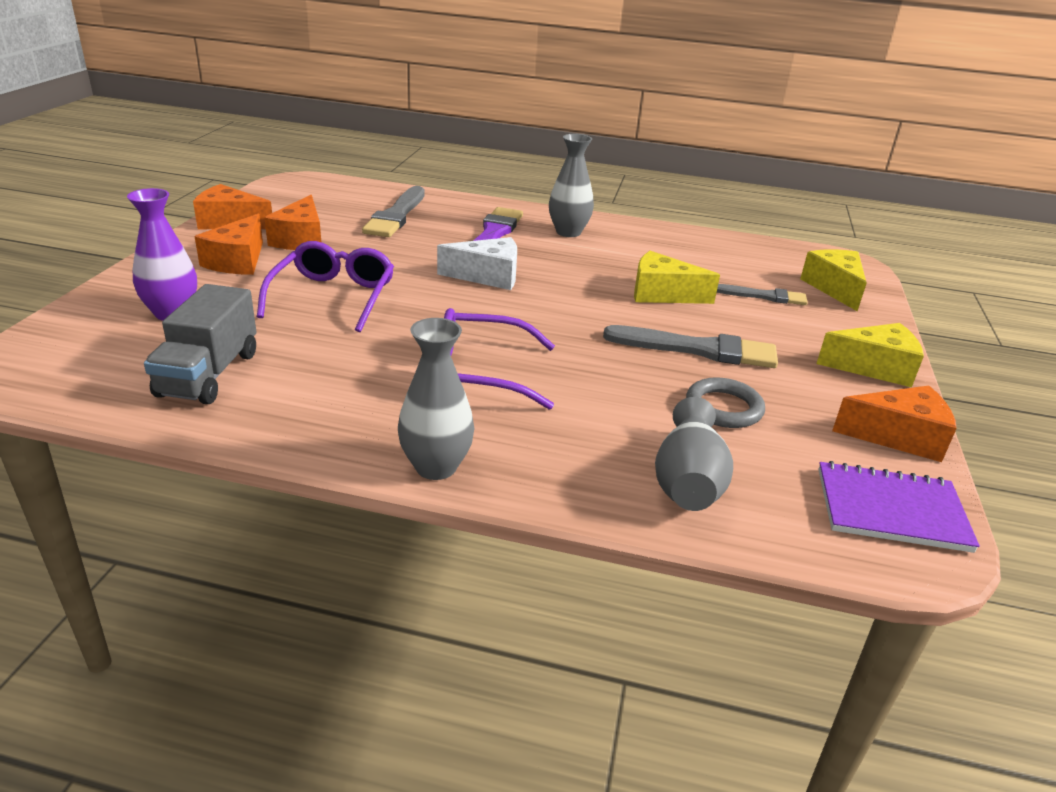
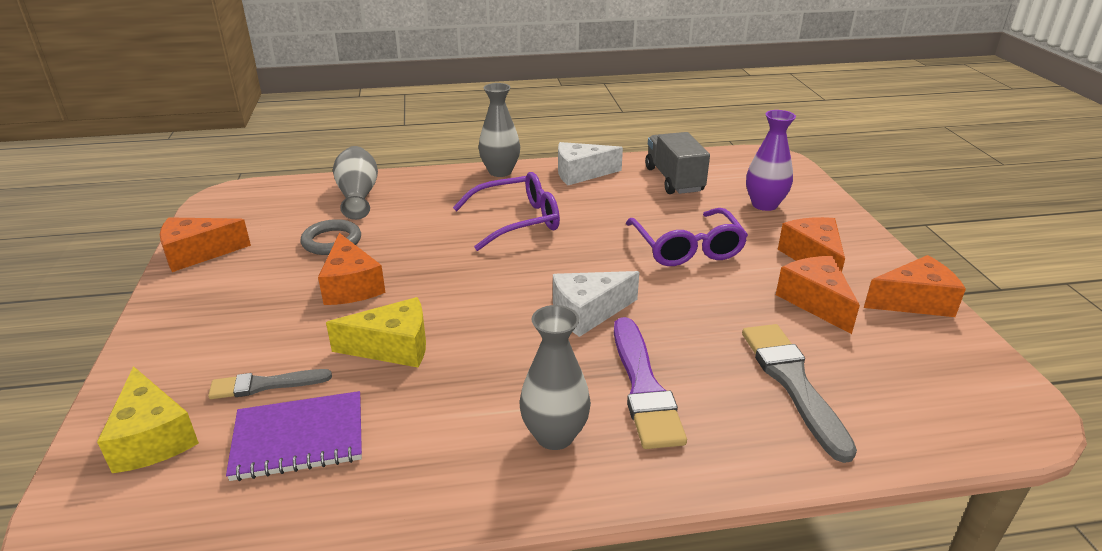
camera: 160 degrees right, 0 degrees up
grey brush [603,325,778,368] -> orange cheese [318,233,386,305]
yellow cheese [816,323,924,387] -> none
purple notebook [818,461,980,553] -> purple notebook moved to [226,391,362,481]
none -> white cheese [558,142,623,185]

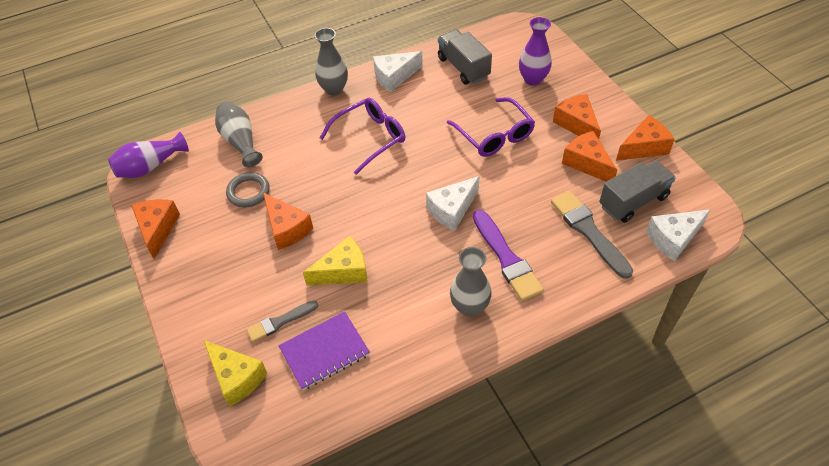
camera: 15 degrees left, 20 degrees up
orange cheese [160,217,251,272] -> orange cheese turned 120 degrees clockwise [131,199,180,259]
none -> purple vase [108,132,189,178]
none -> grey truck [599,161,676,223]
none -> white cheese [646,209,711,261]

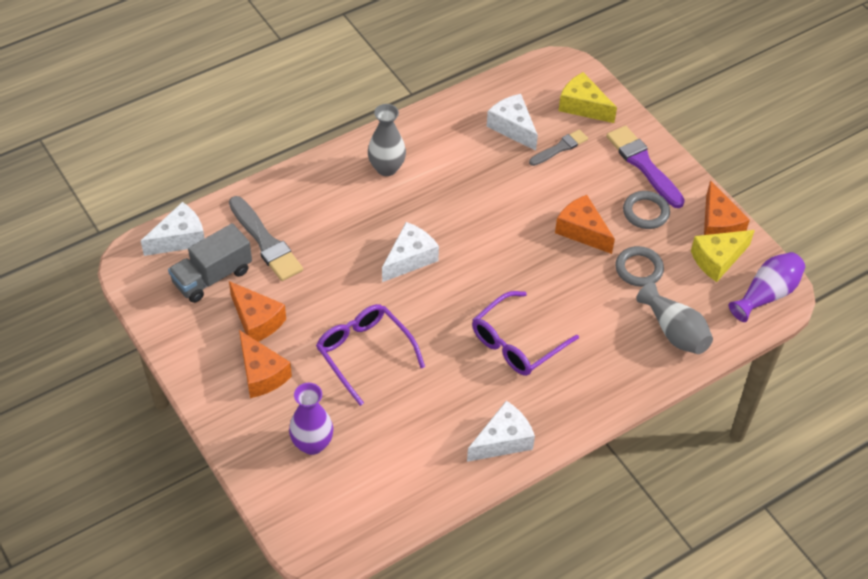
camera: 170 degrees right, 0 degrees up
purple notebook [278,311,370,390] -> white cheese [487,94,538,151]
yellow cheese [303,236,368,286] -> yellow cheese moved to [691,230,755,282]
grey vase [315,28,348,95] -> none
grey truck [438,29,492,85] -> none
purple brush [473,210,544,301] -> purple brush moved to [606,126,685,208]
orange cheese [616,115,675,161] -> none
none -> grey ring [623,191,670,229]

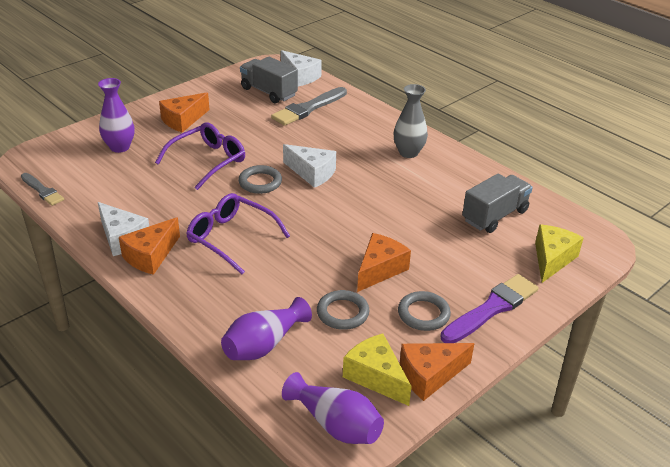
camera: 80 degrees right, 15 degrees down
orange cheese [229,281,286,342] -> orange cheese moved to [119,217,180,275]
white cheese [487,94,538,151] -> grey truck [462,174,533,233]
grey brush [529,129,588,166] -> grey brush moved to [21,173,64,206]
grey vase [636,282,713,354] -> purple vase [221,297,312,360]
none -> grey ring [238,165,282,194]

